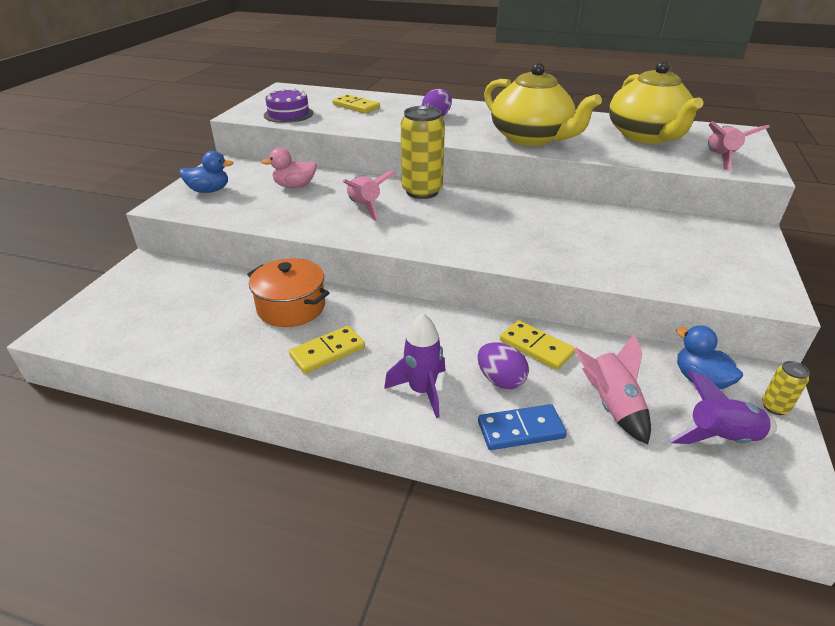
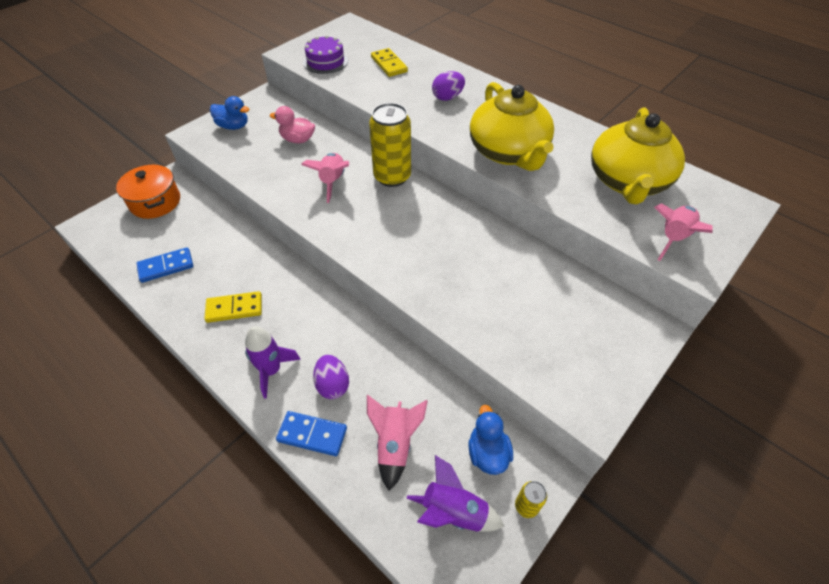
camera: 25 degrees right, 15 degrees up
orange pot [247,258,330,327] -> orange pot moved to [116,165,180,219]
yellow domino [500,320,575,370] -> none
none -> blue domino [136,247,193,283]

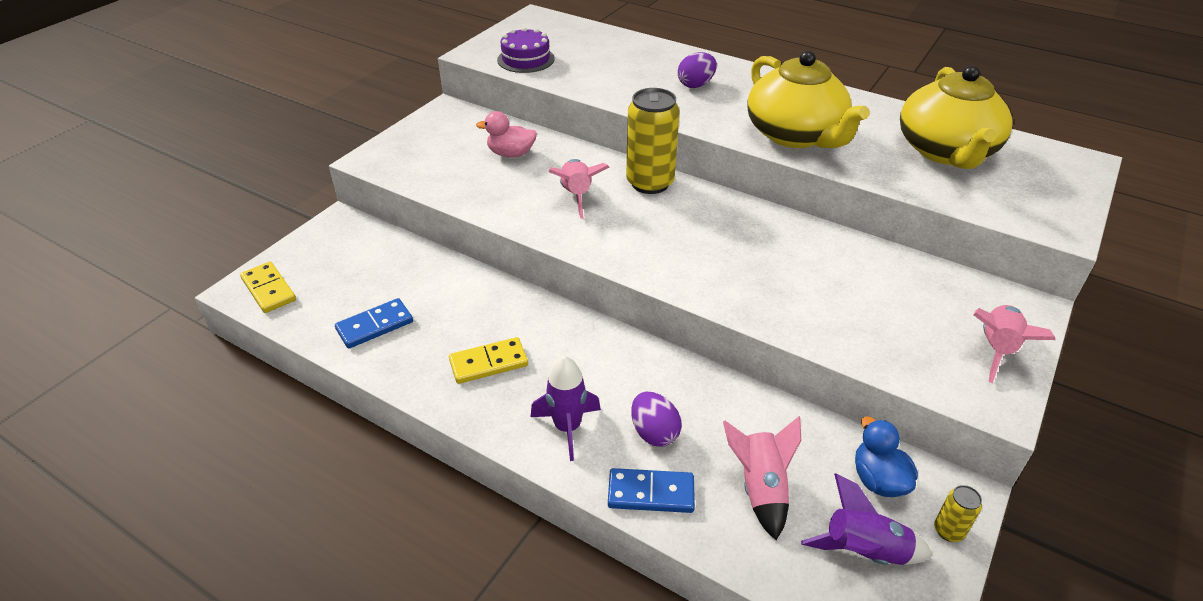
camera: 10 degrees left, 10 degrees down
orange pot [116,165,180,219] -> none
blue duck [210,96,249,130] -> none
yellow domino [371,48,408,77] -> yellow domino moved to [240,262,296,313]
pink rocket [654,203,713,261] -> pink rocket moved to [973,305,1056,383]

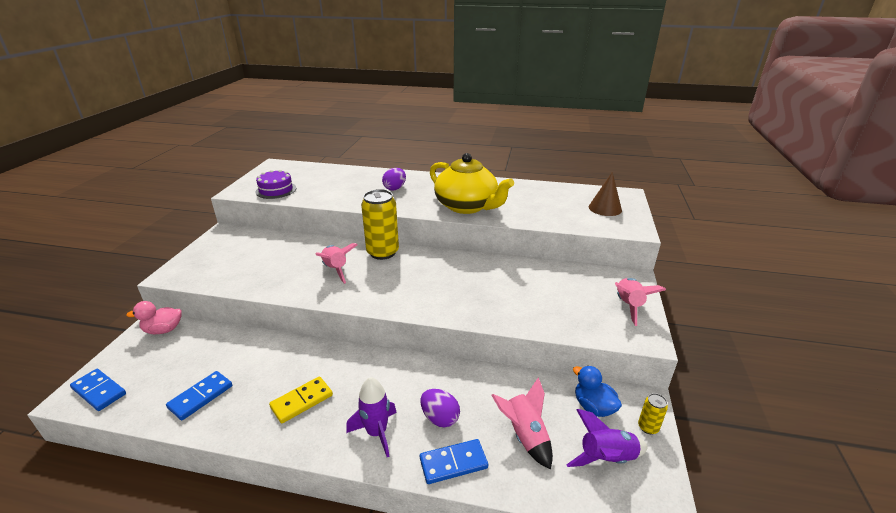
camera: 20 degrees left, 10 degrees down
yellow domino [240,262,296,313] -> blue domino [70,369,126,411]
pink duck [476,111,537,158] -> pink duck moved to [126,301,182,334]
yellow teapot [900,65,1013,169] -> none
none -> brown cone [589,172,622,216]

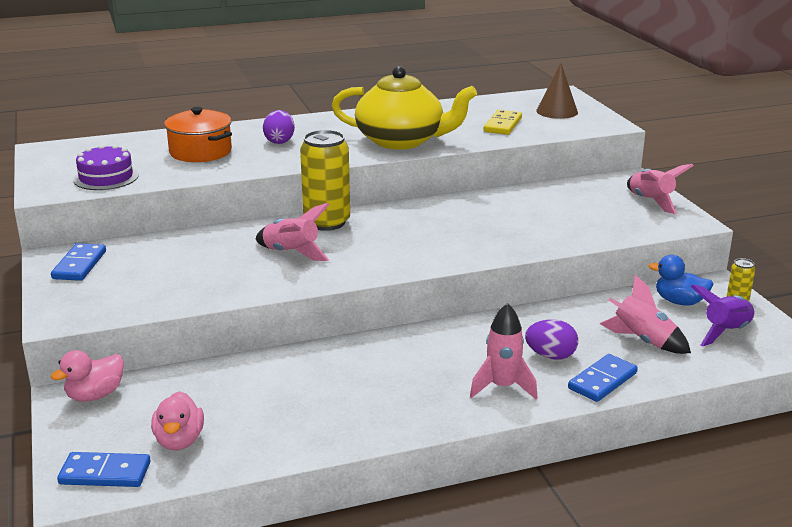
camera: 30 degrees left, 5 degrees down
blue domino [166,371,232,421] -> blue domino moved to [51,243,106,281]
yellow domino [269,376,333,424] -> yellow domino moved to [484,110,522,135]
purple rocket [346,377,397,457] -> pink rocket [470,303,538,399]
none -> pink duck [151,391,204,450]
none -> orange pot [164,107,232,162]

